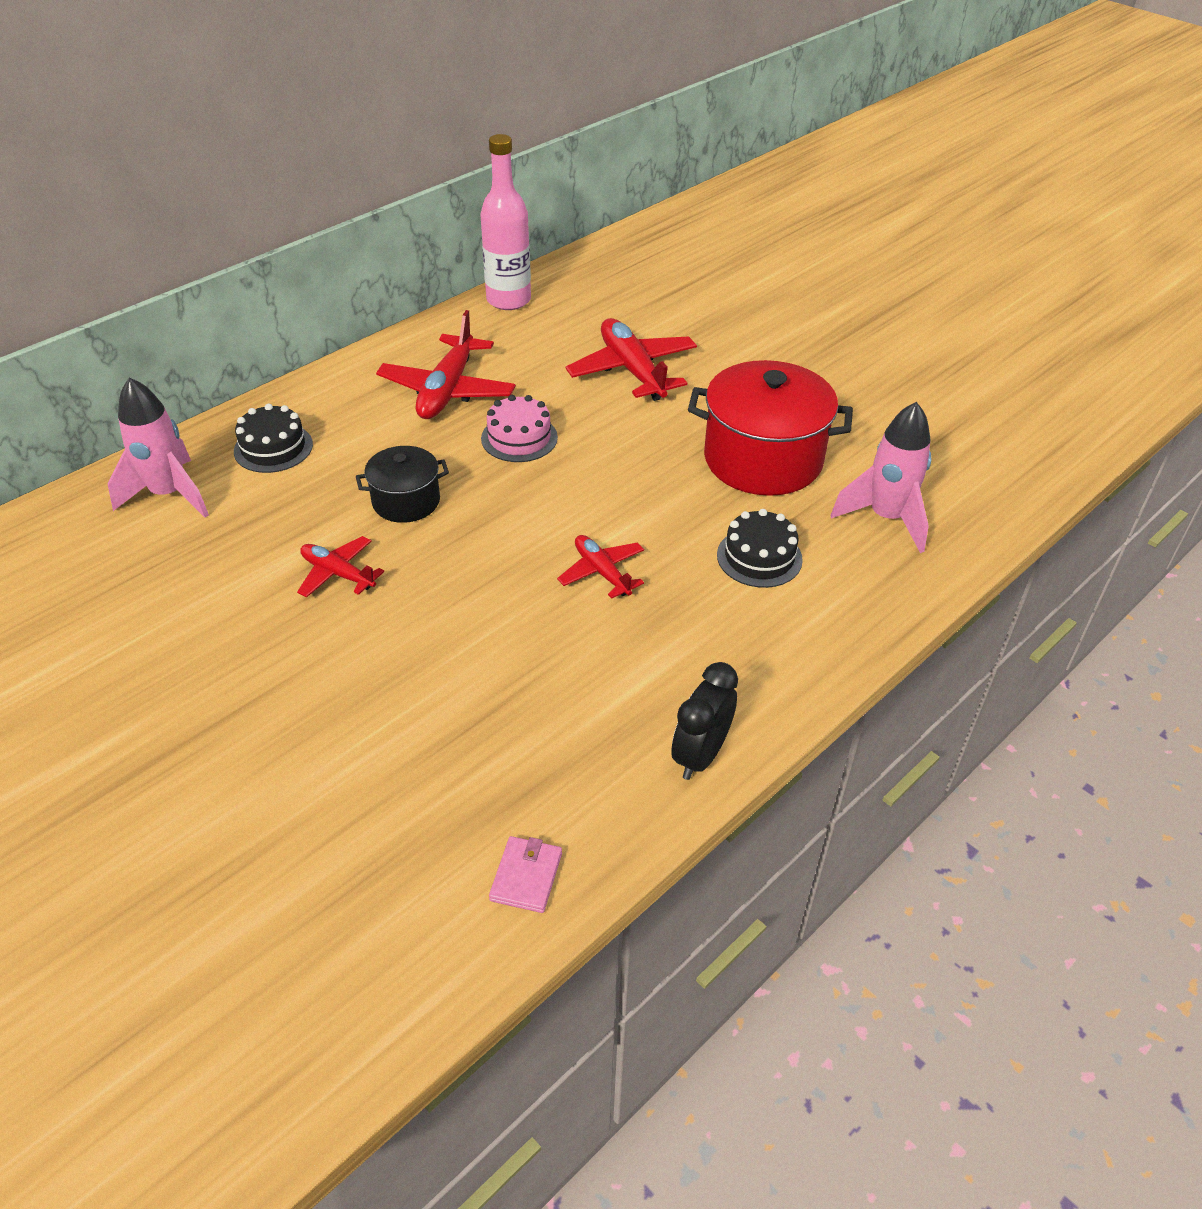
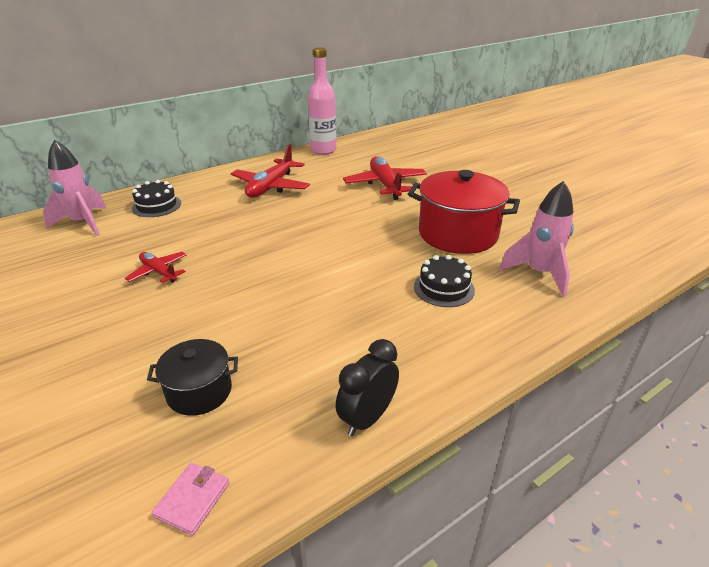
camera: 10 degrees right, 10 degrees down
black pot [356,446,449,523] -> black pot moved to [147,339,238,416]
pink cake [481,395,558,462] -> none
red plane [557,535,644,599] -> none

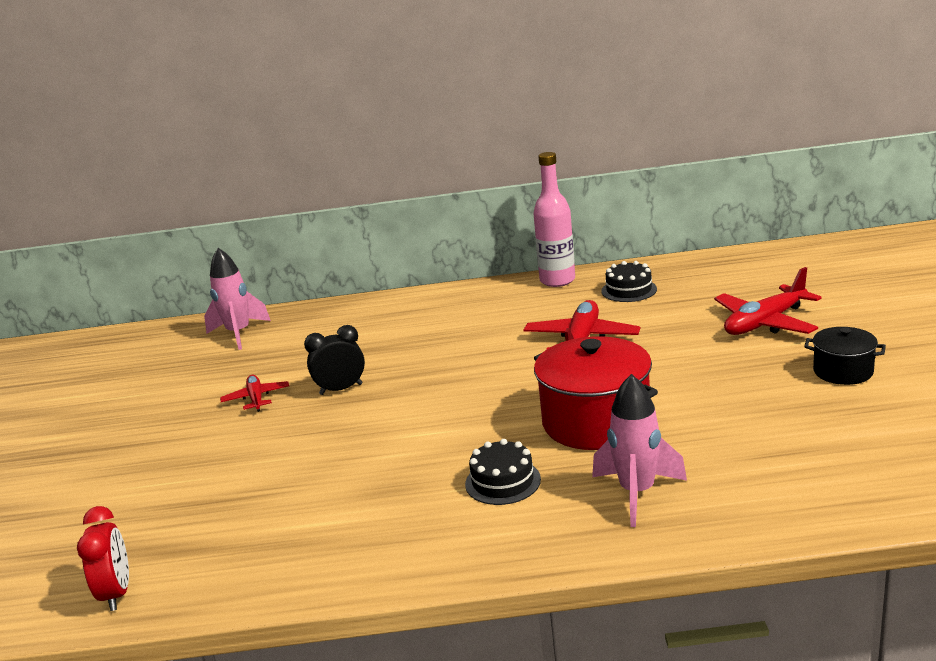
camera: 35 degrees right, 10 degrees down
black cake [132,180,181,217] -> black cake moved to [602,261,657,302]
black pot [147,339,238,416] -> black pot moved to [804,327,886,385]
pink wallet [152,463,229,536] -> red clock [77,506,129,611]
red plane [231,144,310,198] -> red plane moved to [714,267,822,335]
black clock [336,339,399,436] -> black clock moved to [304,325,365,395]

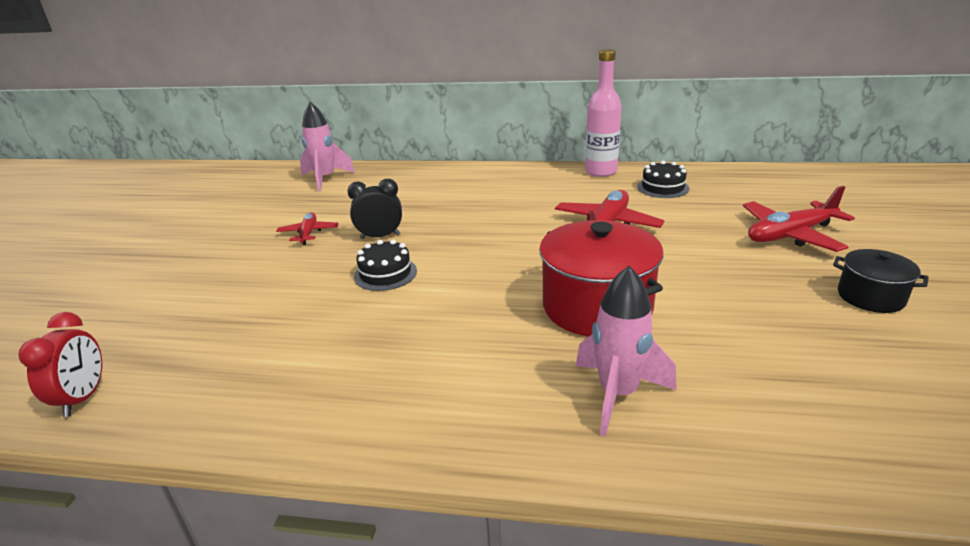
camera: 10 degrees right, 5 degrees up
black cake [465,439,541,505] -> black cake moved to [354,239,417,291]

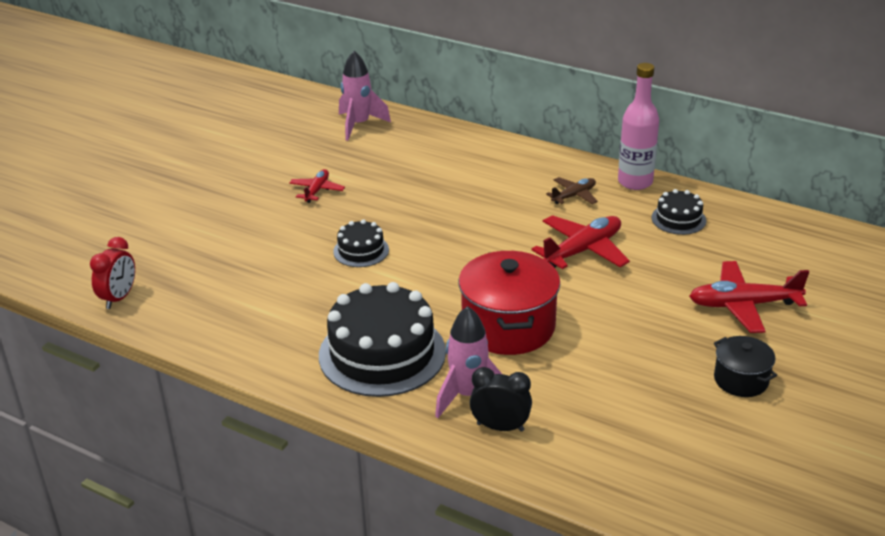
camera: 20 degrees right, 5 degrees up
black clock [347,179,402,239] -> black clock moved to [470,367,532,432]
none -> black cake [319,282,446,397]
none -> brown plane [546,177,598,204]

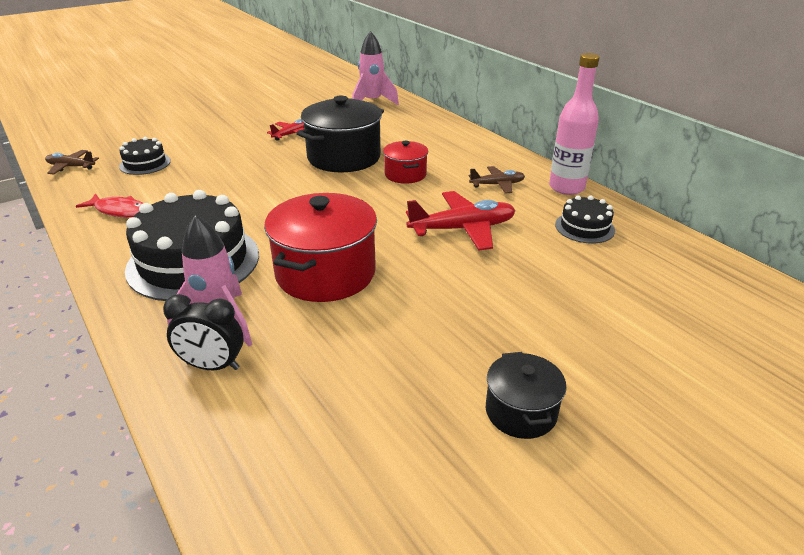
camera: 25 degrees right, 0 degrees up
red clock [90,237,135,309] -> brown plane [45,150,99,174]
black cake [333,219,389,267] -> black cake moved to [119,137,171,175]
black clock [470,367,532,432] -> black clock turned 150 degrees clockwise [163,294,243,370]
red plane [689,261,809,333] -> none
none -> red fish [76,193,143,218]
none -> black pot [297,96,384,172]
none -> red pot [383,141,428,184]

